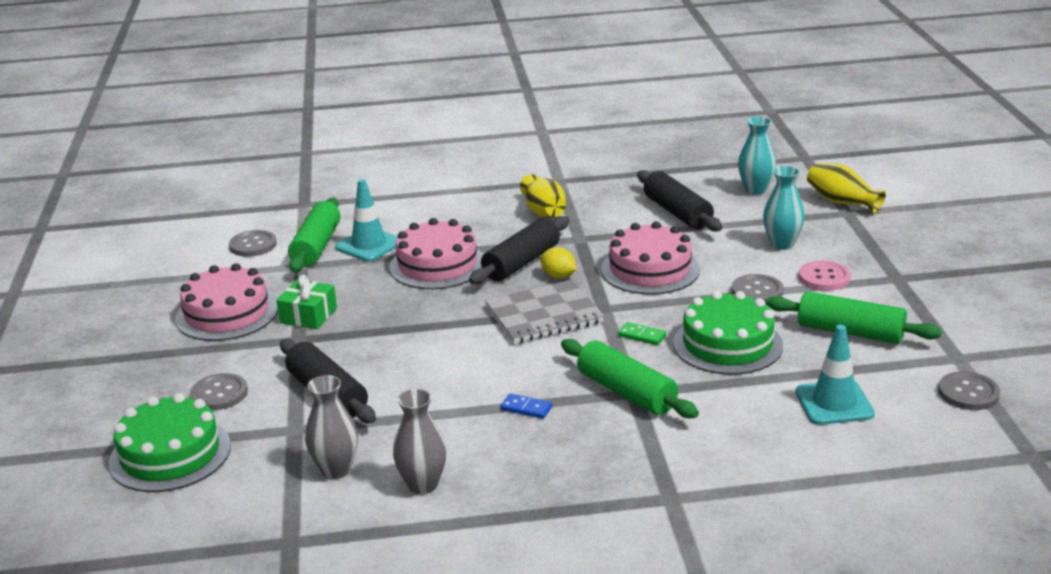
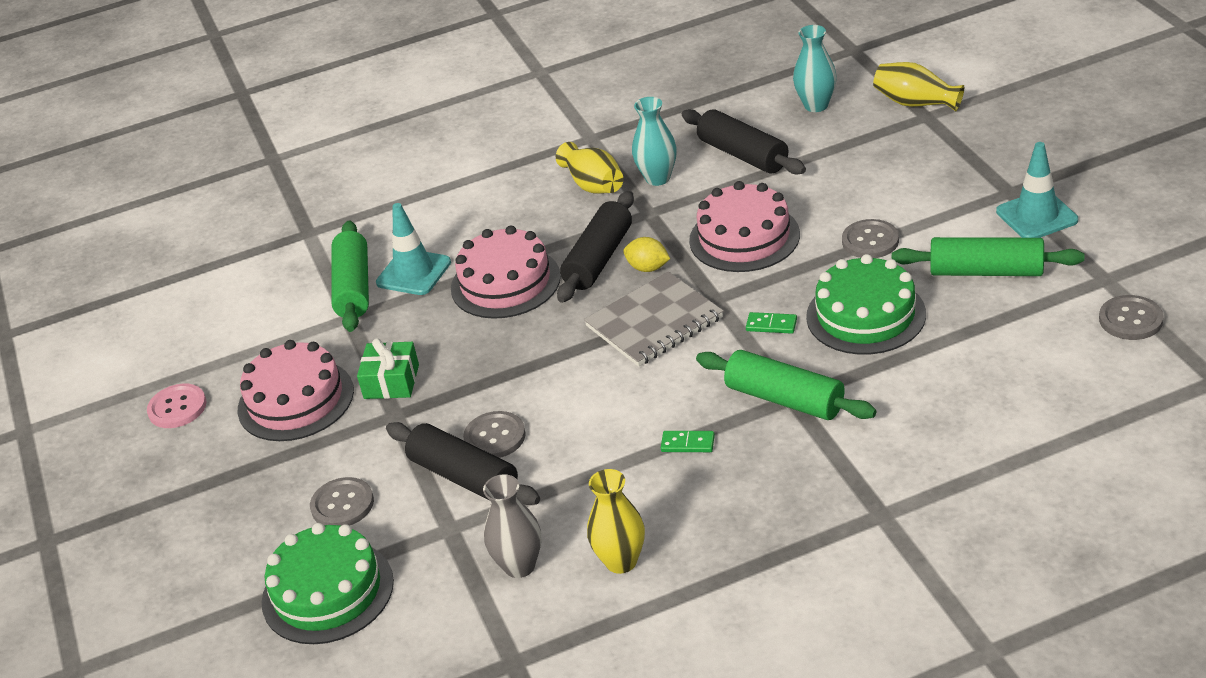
camera: 10 degrees left, 10 degrees up
grey button [229,230,277,257] -> grey button moved to [463,411,526,458]
grey vase [393,389,447,494] -> yellow vase [587,469,645,574]
blue domino [500,393,552,419] -> green domino [661,431,715,452]
turquoise vase [763,166,805,250] -> turquoise vase moved to [632,97,677,186]
turquoise traffic cone [795,325,875,425] -> turquoise traffic cone moved to [996,142,1078,238]
pink button [799,261,851,291] -> pink button moved to [147,384,206,428]

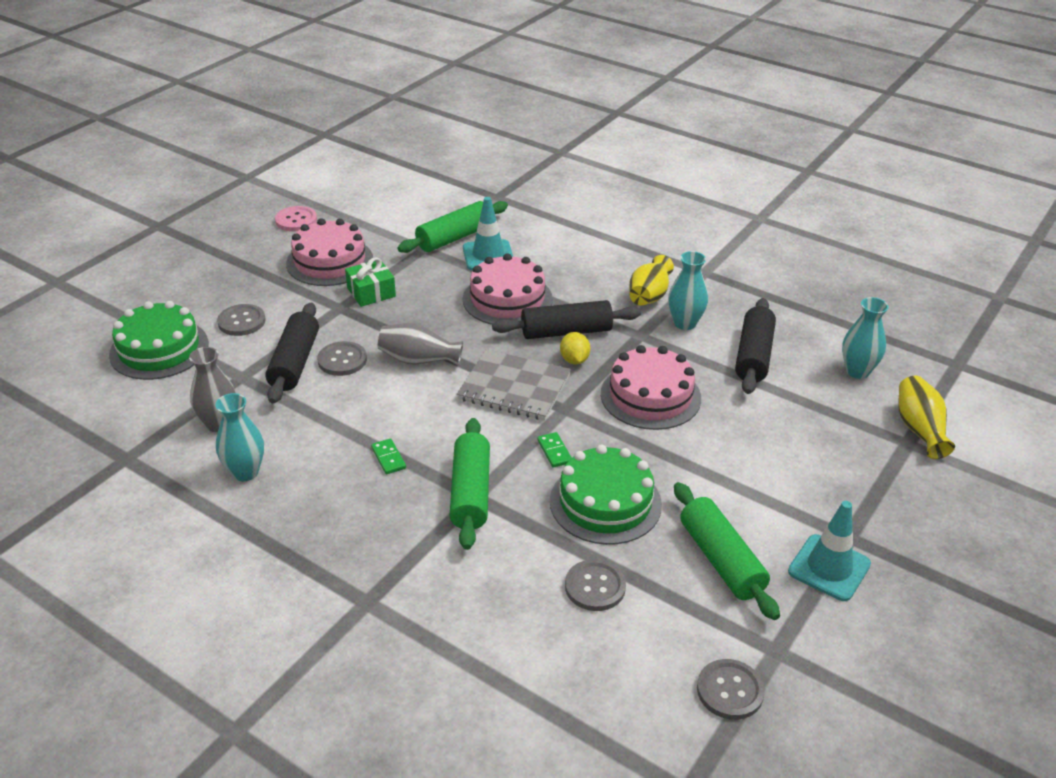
camera: 50 degrees right, 0 degrees up
yellow vase [587,469,645,574] -> turquoise vase [215,393,264,481]
grey button [842,219,899,258] -> grey button moved to [565,559,626,611]
none -> grey vase [378,323,463,366]

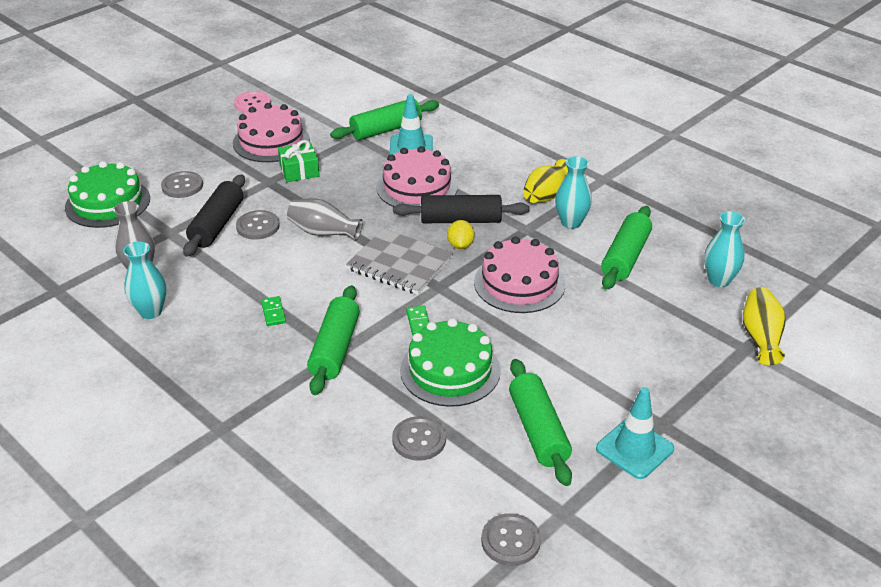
camera: 10 degrees right, 0 degrees up
black rolling pin [735,298,776,394] -> green rolling pin [601,206,652,290]

